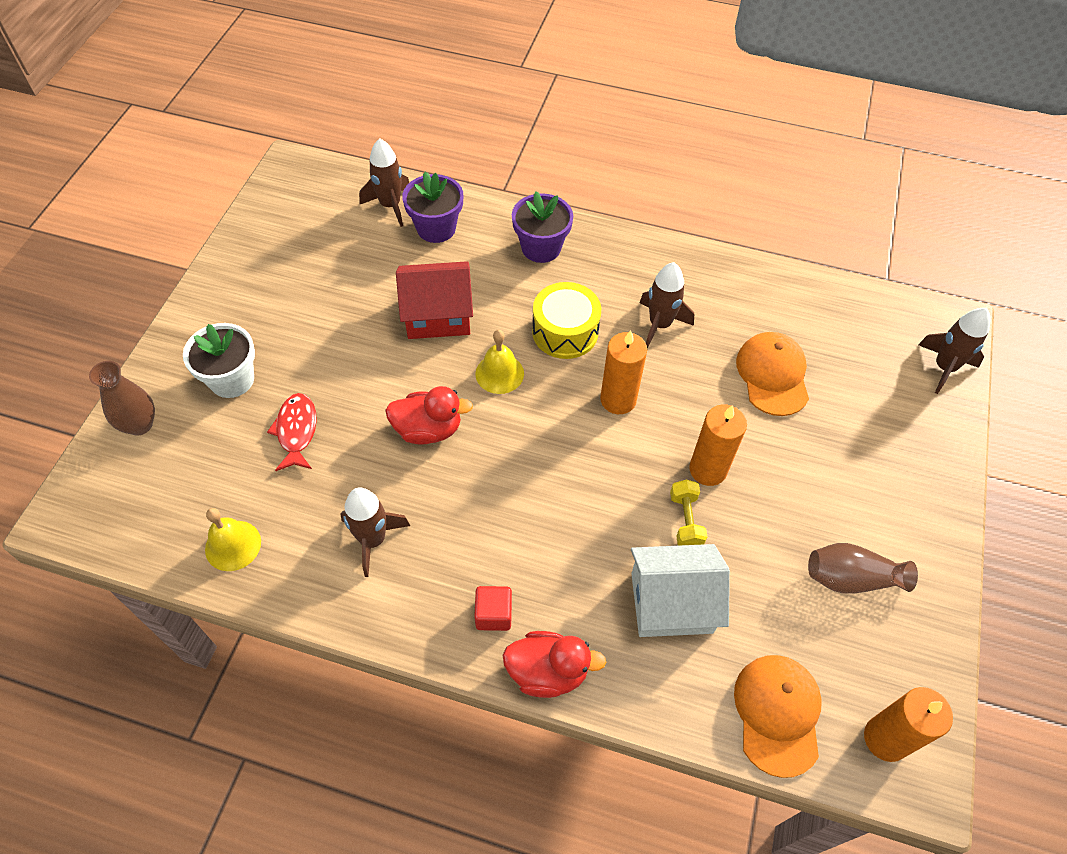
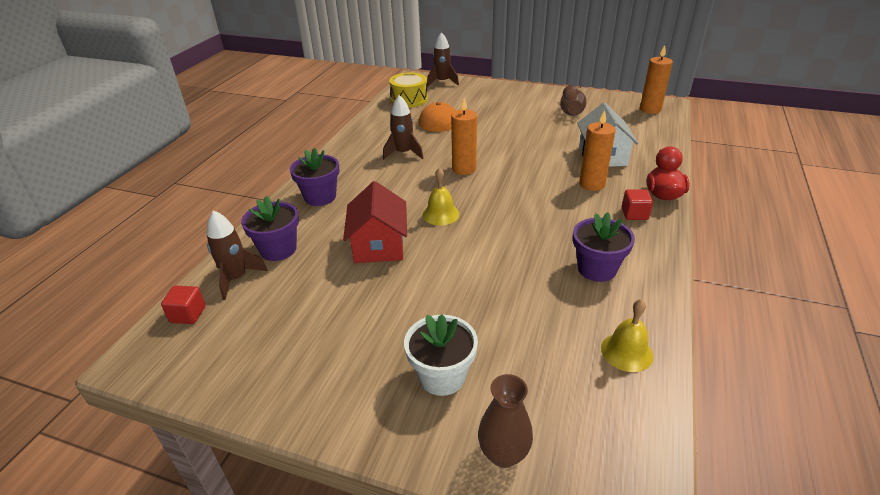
camera: 85 degrees left, 20 degrees down
red fish [267,393,317,471] -> none
brown rocket [340,487,410,577] -> purple flower pot [573,212,635,282]
red duck [385,386,473,445] -> none
yellow drum [532,282,601,359] -> yellow drum moved to [389,72,428,108]
yellow dumbbell [670,480,707,546] -> none
orange candle [689,404,747,486] -> orange candle moved to [579,110,616,191]
orange cap [734,655,822,778] -> none
none -> red cube [161,286,206,324]

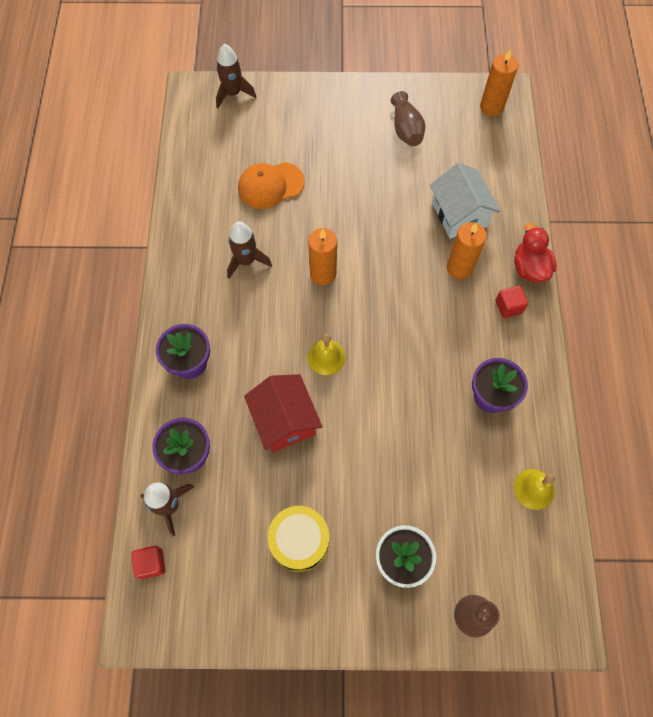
camera: 20 degrees left, 30 degrees up
yellow drum [389,72,428,108] -> yellow drum moved to [268,506,329,572]

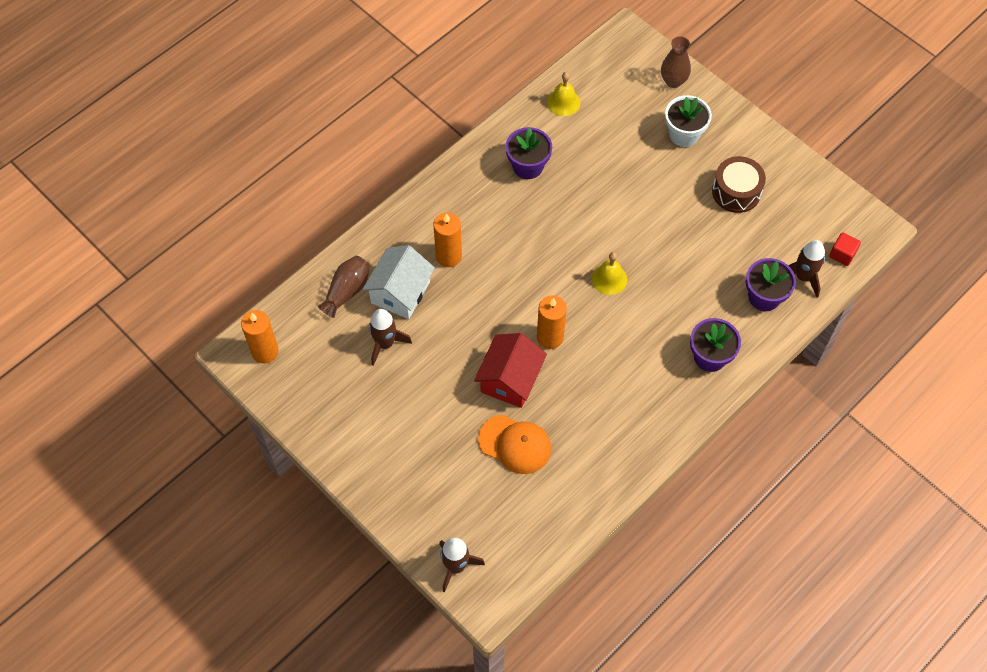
camera: 135 degrees left, 5 degrees down
brown rocket [227,222,272,279] -> brown rocket moved to [369,309,412,366]
red house [244,374,322,452] -> red house moved to [474,333,547,408]
yellow drum [268,506,329,572] -> brown drum [712,156,766,213]
brown vase [391,91,425,146] -> brown vase moved to [318,256,370,318]
red cube [496,286,528,318] -> none
red duck [514,223,557,283] -> none

